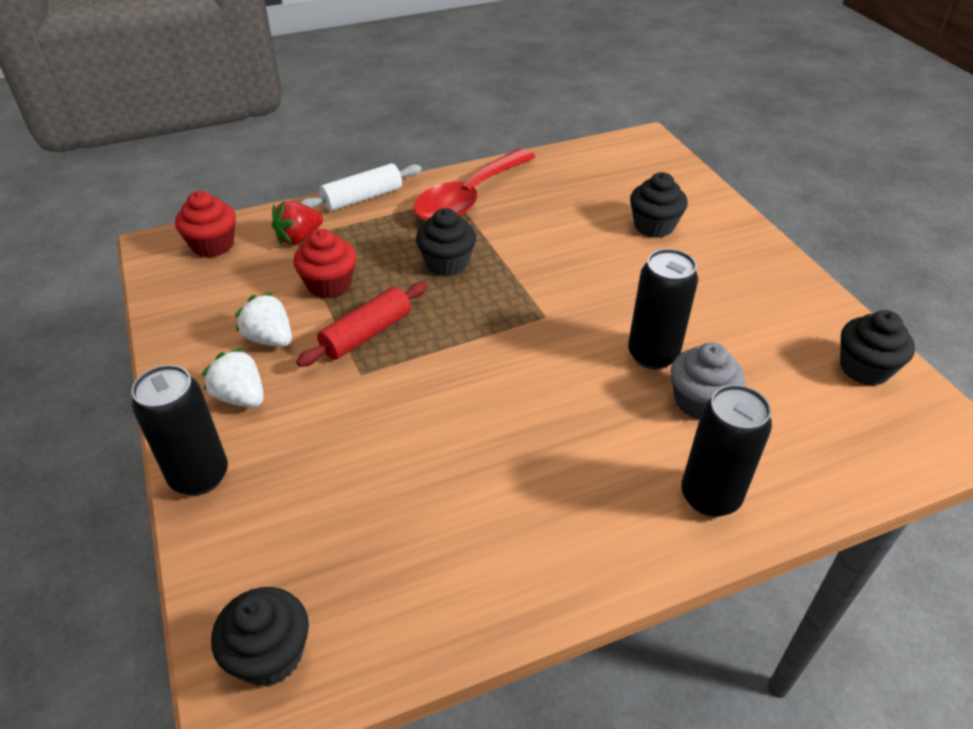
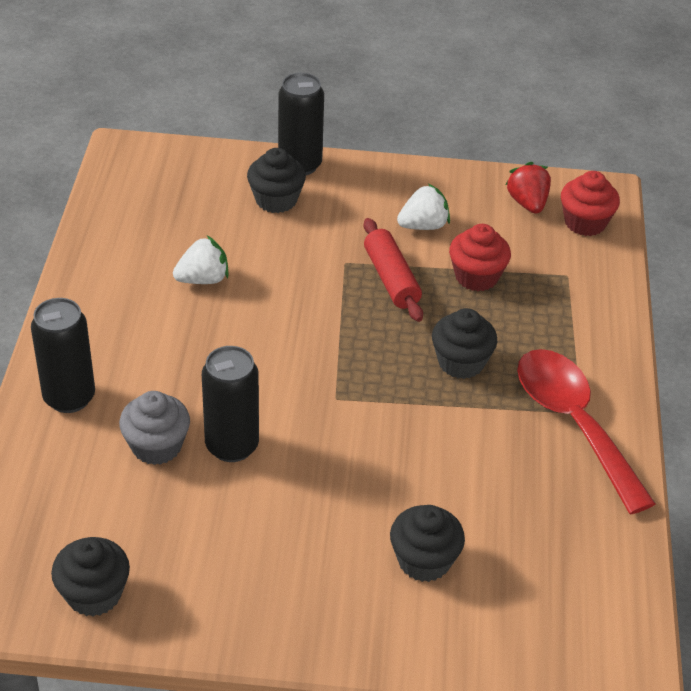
camera: 115 degrees right, 0 degrees up
white strawberry [202,347,264,407] -> white strawberry moved to [173,236,229,284]
black cupcake [211,587,309,686] -> black cupcake moved to [247,148,306,213]
red strawberry [272,201,323,245] -> red strawberry moved to [505,162,551,214]
white rolling pin [300,163,422,211] -> none

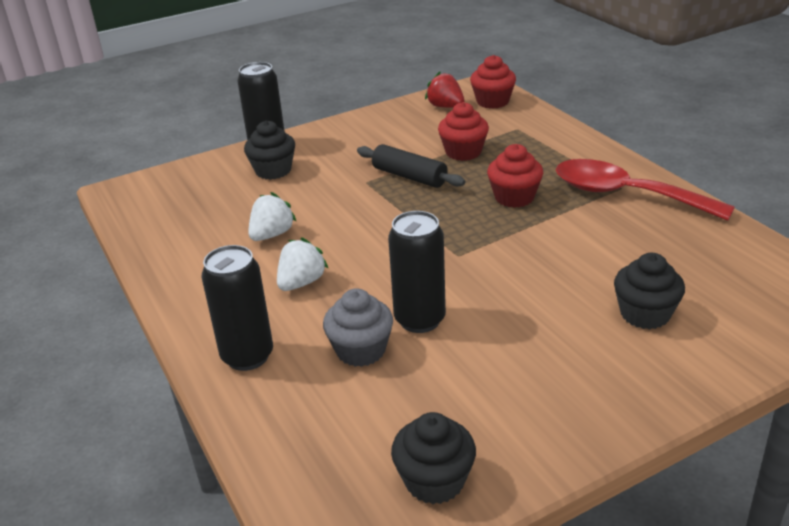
camera: 30 degrees left, 10 degrees down
red rolling pin [364,218,423,322] -> black rolling pin [357,144,465,188]
white strawberry [397,184,450,230] -> white strawberry moved to [277,237,329,291]
black cupcake [432,308,497,379] -> red cupcake [487,144,543,208]

